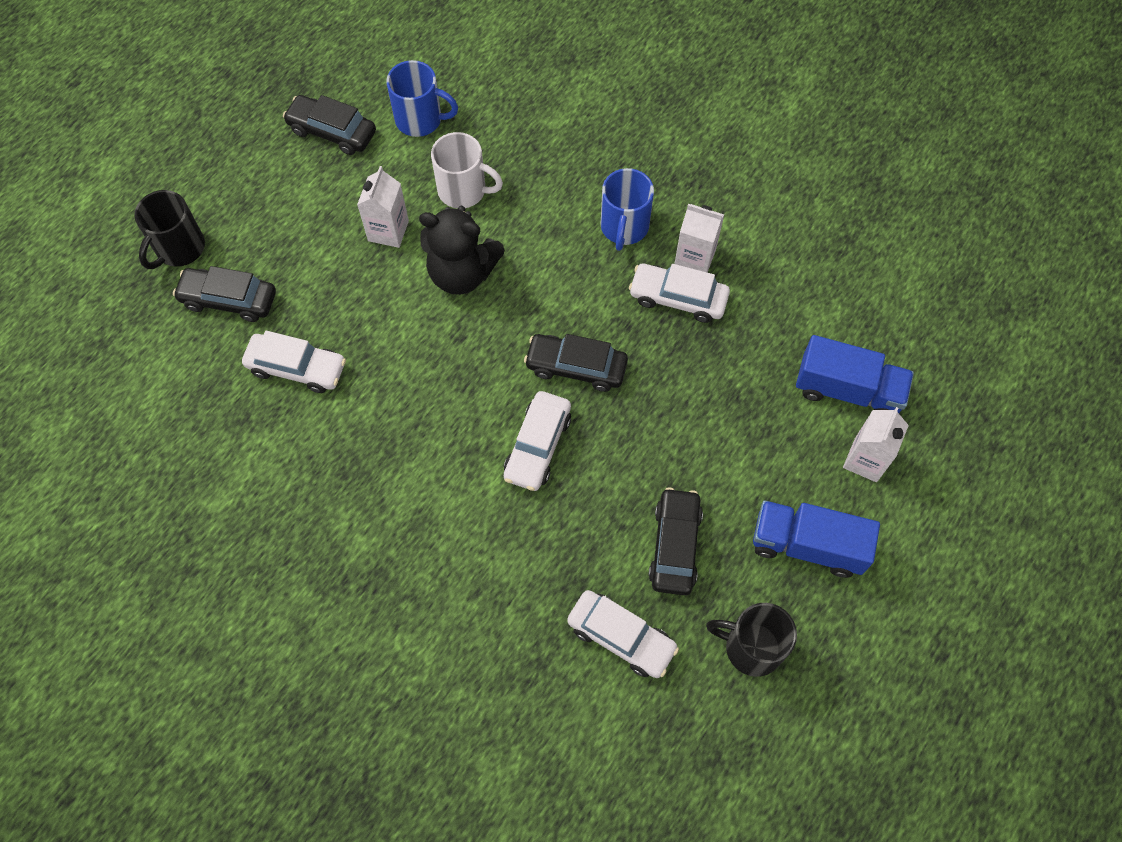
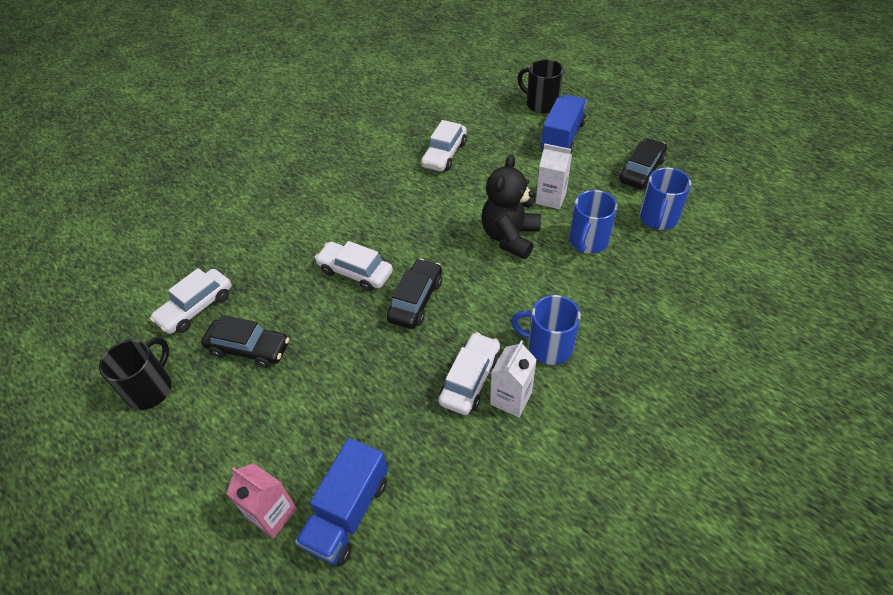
camera: 100 degrees right, 15 degrees down
black car [173,266,276,322] -> none
white mug [431,132,503,209] -> blue mug [569,190,618,253]
blue truck [753,500,880,578] -> blue truck moved to [541,94,587,153]
white carton [843,407,909,482] -> pink carton [226,463,297,538]

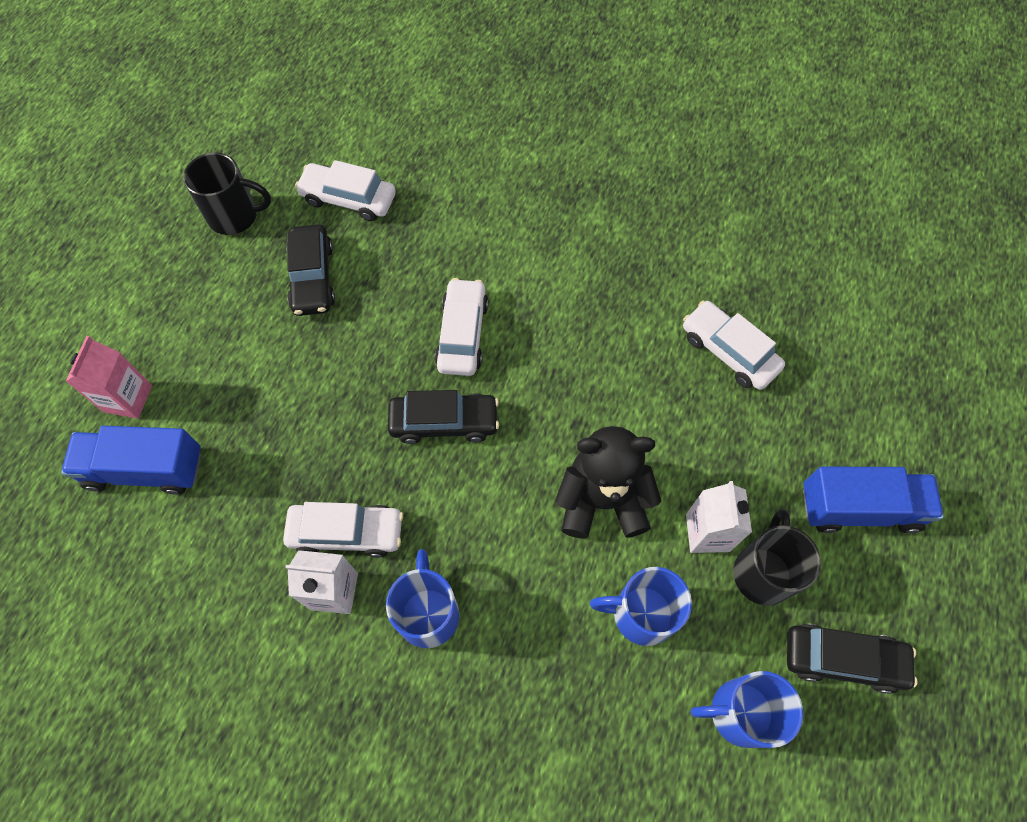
camera: 65 degrees right, 15 degrees up
white car [421,120,467,172] -> white car turned 45 degrees clockwise [683,300,785,390]
black mug [518,59,563,114] -> black mug moved to [733,509,821,606]

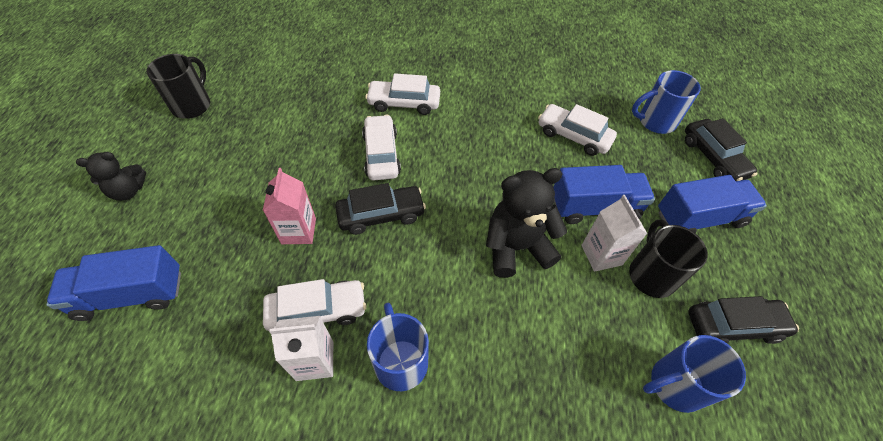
camera: 15 degrees left, 10 degrees down
pink carton [65,336,152,419] -> pink carton moved to [263,168,316,244]
black mug [183,152,271,235] -> black mug turned 60 degrees counterclockwise [146,54,210,119]
black car [286,224,335,316] -> black car moved to [685,118,757,181]
white car [295,160,396,221] -> white car moved to [365,73,440,115]
blue mug [590,567,692,646] -> blue mug moved to [632,70,701,134]
none -> black teddy bear [76,152,146,201]
none -> blue truck [553,165,655,224]

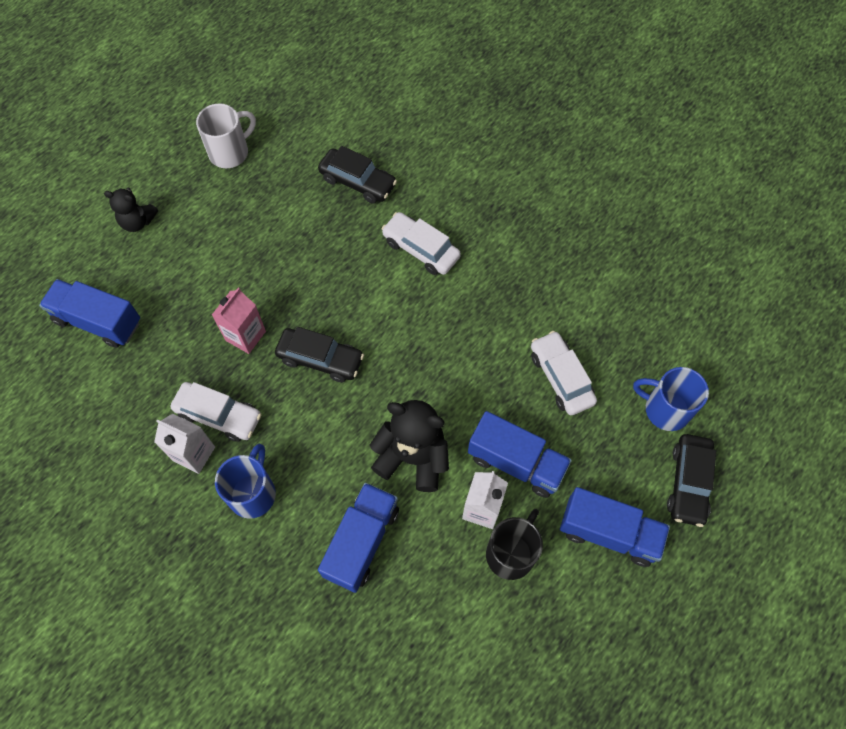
camera: 35 degrees right, 10 degrees up
black mug [146,54,210,119] -> white mug [196,103,256,168]
white car [362,115,401,180] -> none
blue mug [643,335,746,413] -> none
black car [688,296,799,344] -> black car moved to [318,146,397,204]
none -> blue truck [318,483,399,593]

